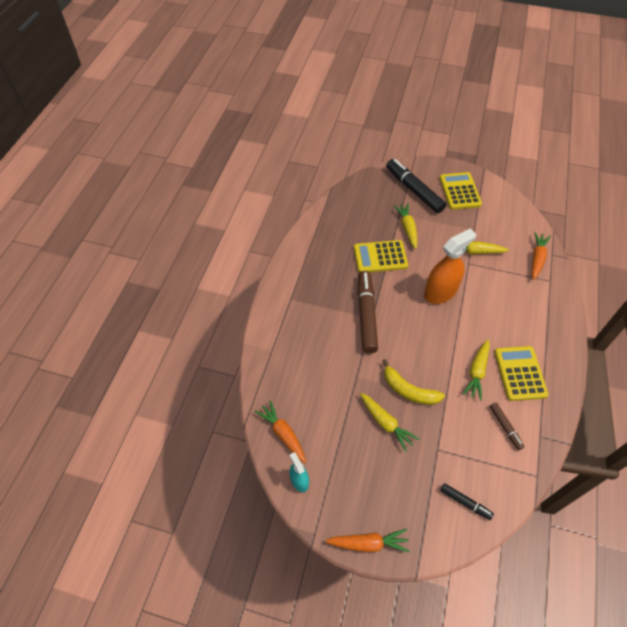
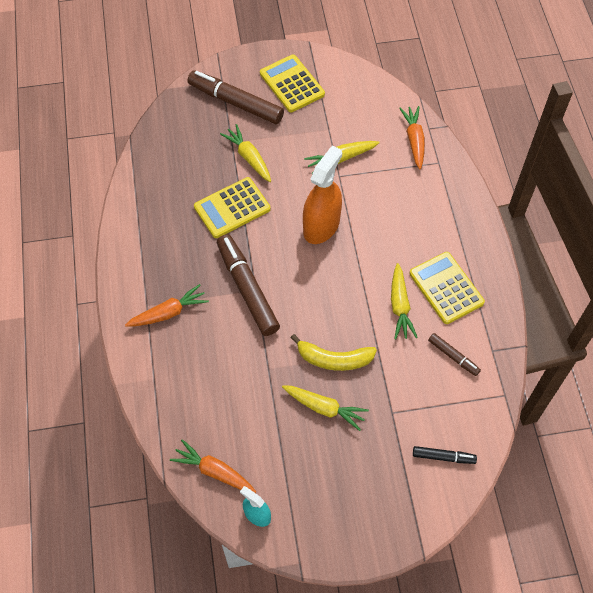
camera: 25 degrees left, 5 degrees up
orange carrot [326,529,410,552] -> orange carrot moved to [125,284,209,327]
black marker [386,159,446,213] -> brown marker [188,70,284,124]

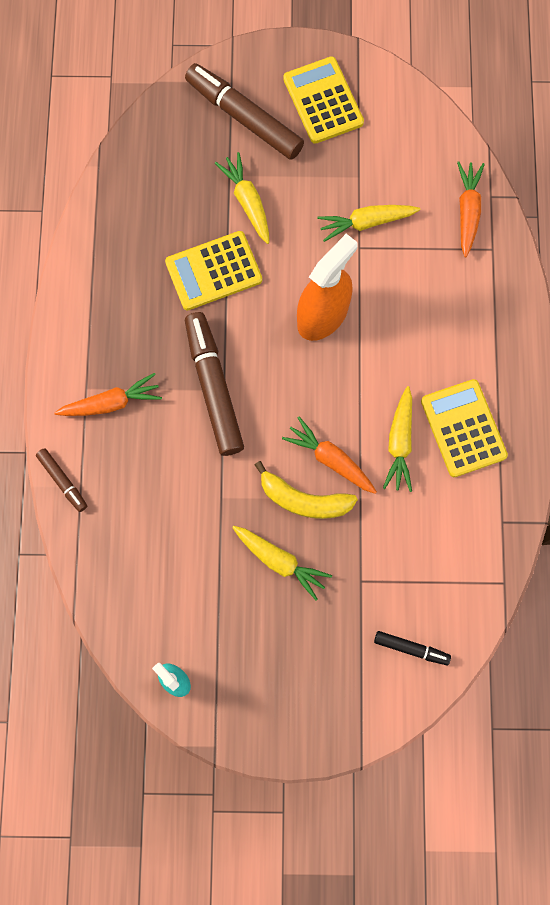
camera: 10 degrees right, 15 degrees up
orange carrot [170,439,256,493] -> orange carrot moved to [282,417,377,494]
brown marker [428,333,481,376] -> brown marker moved to [36,448,87,512]

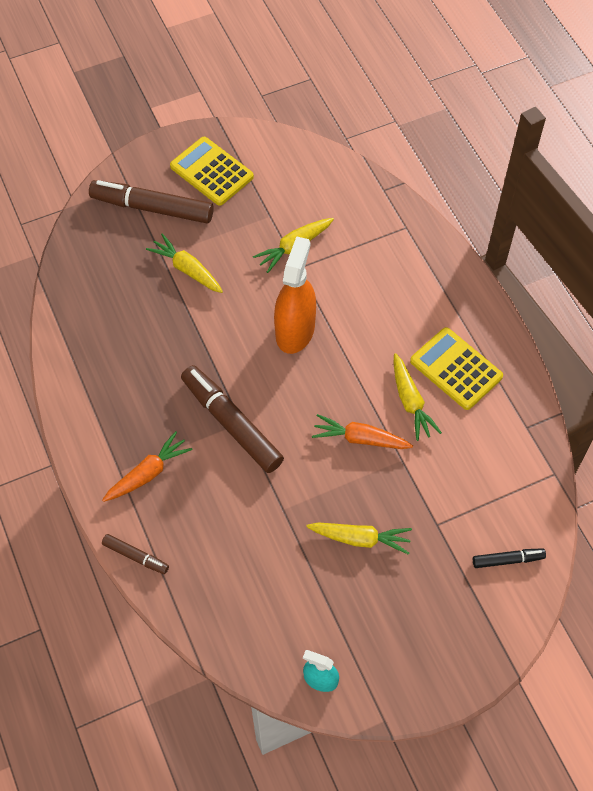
camera: 25 degrees left, 15 degrees down
yellow calculator [165,231,262,310] -> none
yellow banana [255,461,358,519] -> none
orange carrot [457,161,485,257] -> none

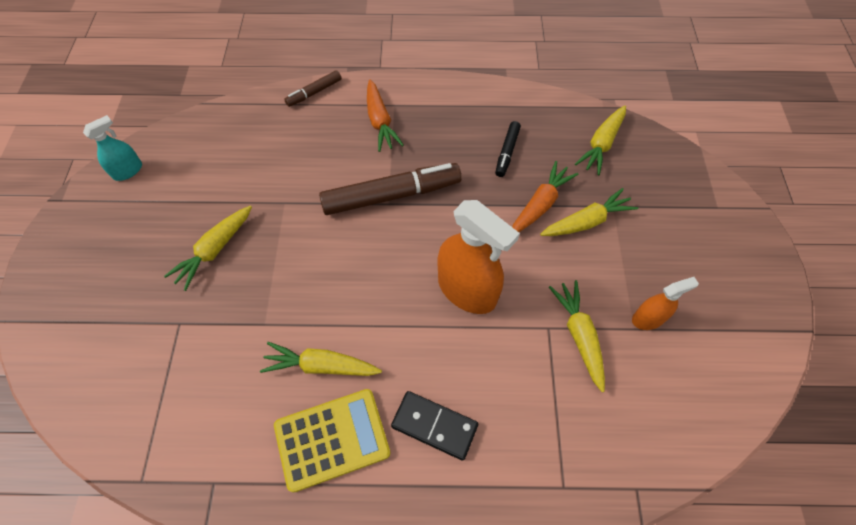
camera: 115 degrees right, 0 degrees up
brown marker [89,180,214,224] -> none
yellow calculator [170,137,254,206] -> none
orange carrot [312,414,413,449] -> orange carrot moved to [512,161,579,232]
black marker [473,548,546,568] -> black marker moved to [495,121,521,177]
none -> black domino [391,391,478,461]
none -> yellow carrot [575,105,626,175]
none -> orange spray bottle [632,277,699,330]

